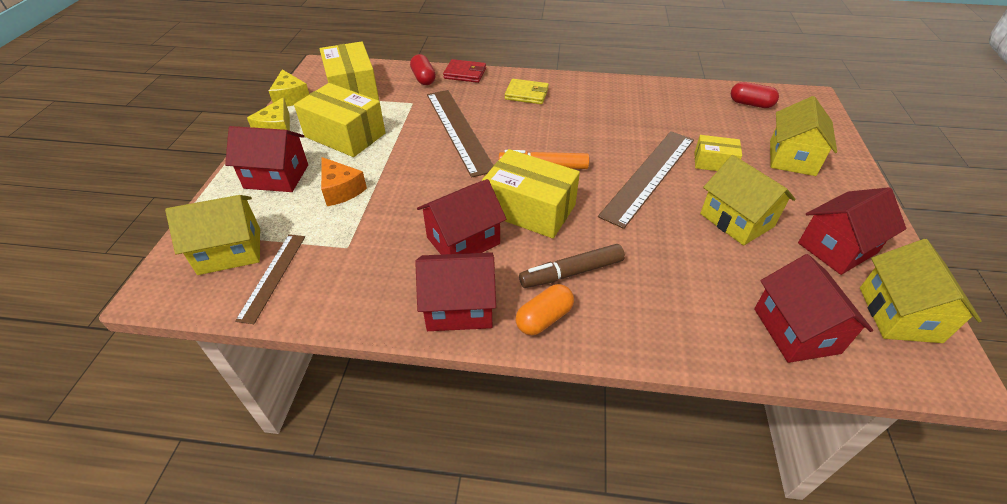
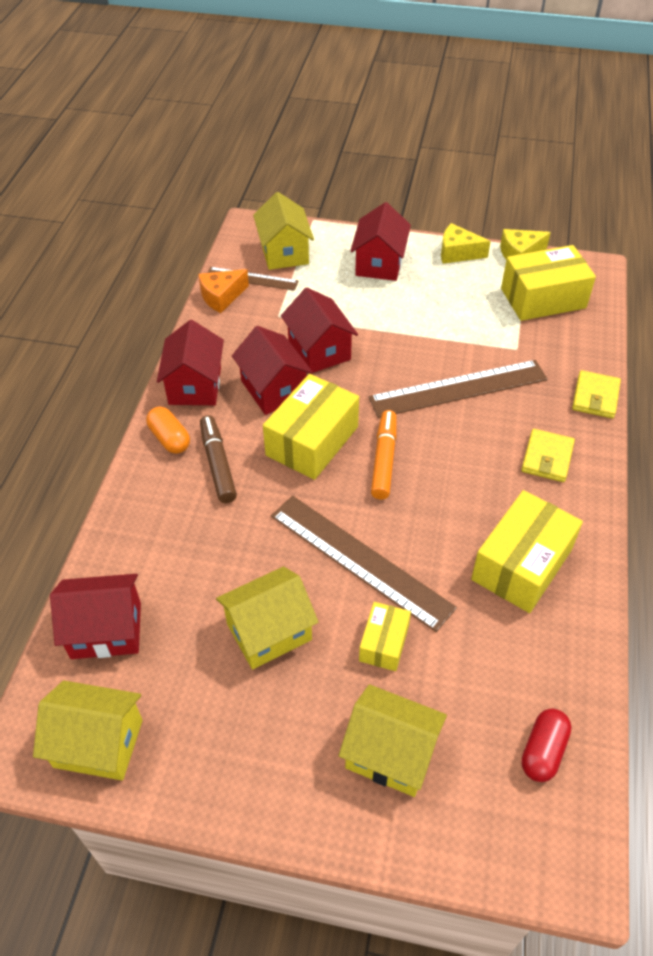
camera: 95 degrees right, 5 degrees up
yellow box [294,83,386,157] -> yellow box moved to [471,490,583,613]
orange cheese [321,157,367,206] -> orange cheese moved to [198,269,249,313]
red capsule [410,54,436,85] -> none
red wallet [443,59,486,83] -> yellow wallet [572,370,621,418]
red house [798,187,906,275] -> red house moved to [281,287,358,373]

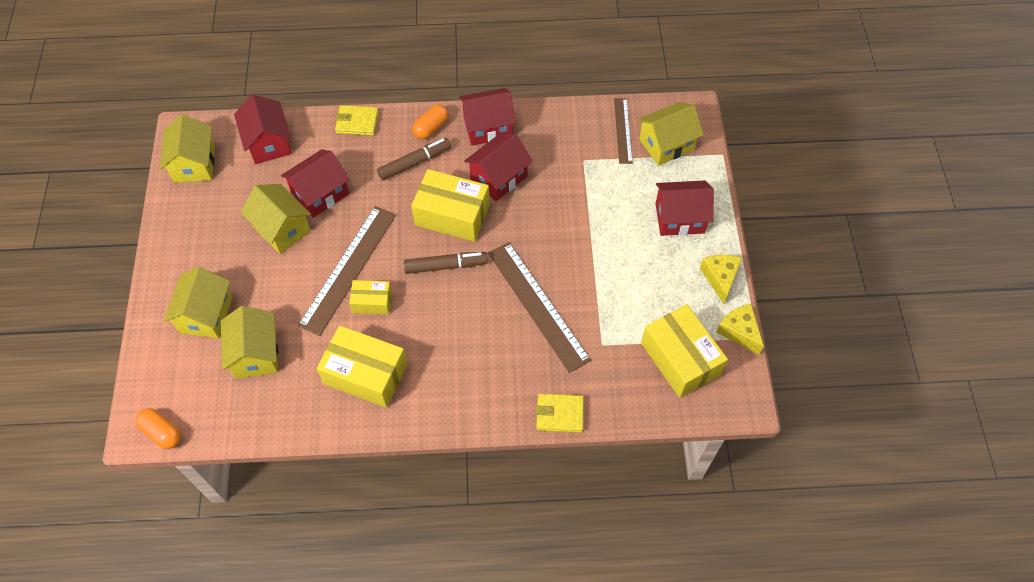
camera: 75 degrees right, 10 degrees up
orange cheese [198,269,249,313] -> none
red house [281,287,358,373] -> red house moved to [281,149,350,218]
yellow box [359,602,411,671] -> yellow box moved to [349,280,392,314]
orange marker [371,410,397,499] -> brown marker [404,252,488,274]
yellow wallet [521,429,575,482] -> yellow wallet moved to [335,105,379,136]
red capsule [521,709,572,782] -> none
none -> orange capsule [135,408,181,449]
none -> yellow house [221,306,278,379]

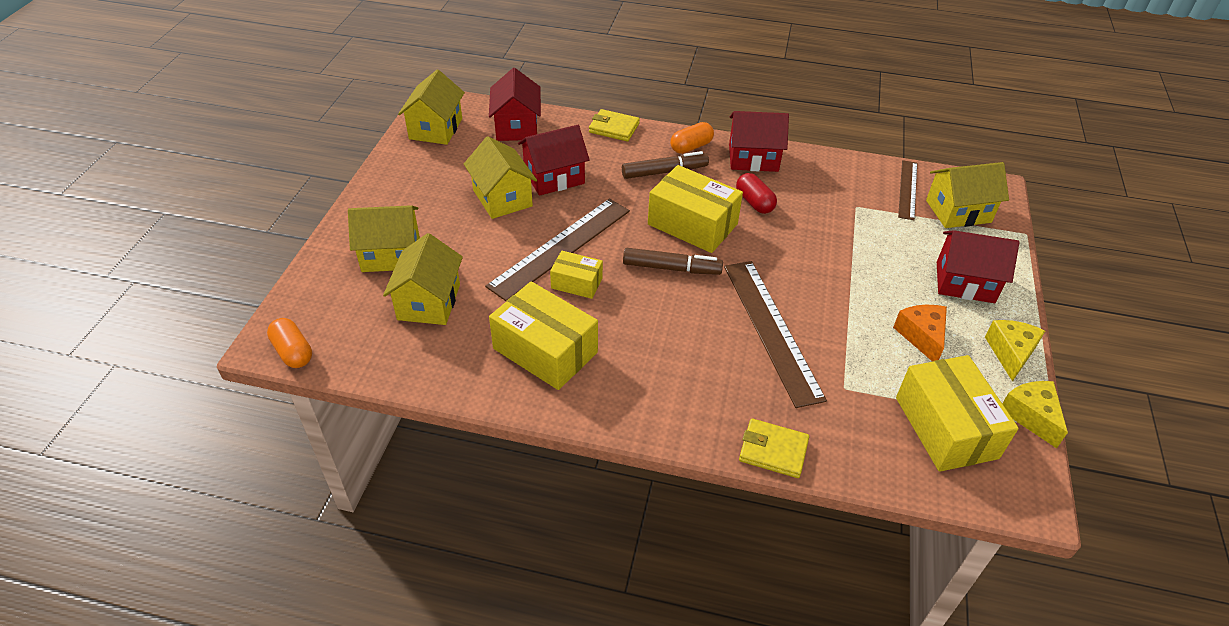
camera: 15 degrees right, 15 degrees down
yellow house [164,266,232,338] -> yellow house turned 60 degrees clockwise [348,205,420,272]
red house [464,133,533,201] -> red capsule [736,173,777,214]
none -> orange cheese [893,305,947,362]

